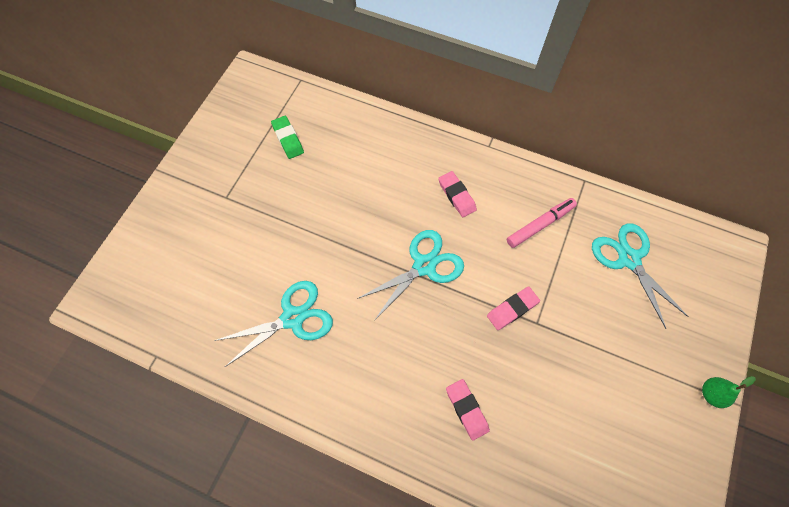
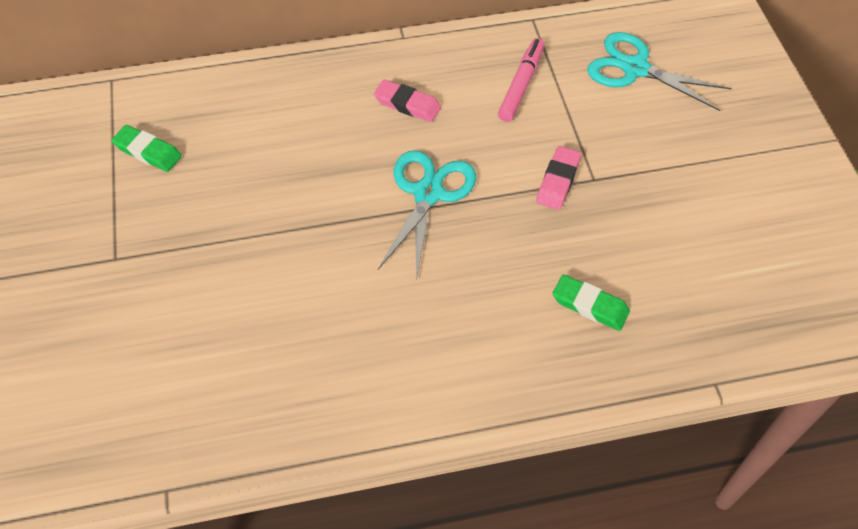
camera: 35 degrees left, 10 degrees down
turquoise scissors [214,281,333,367] -> none
pink eraser [446,379,490,441] -> green eraser [553,274,630,331]
green pear [702,376,756,408] -> none

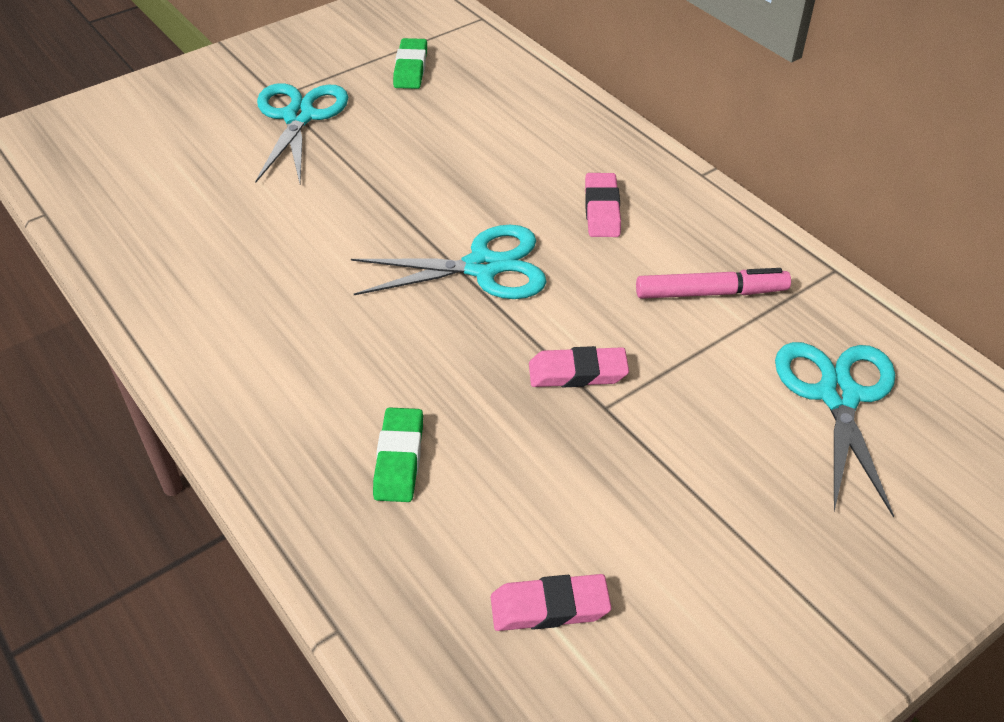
camera: 65 degrees right, 10 degrees down
none -> turquoise scissors [255,83,349,183]
none -> pink eraser [491,574,611,631]

